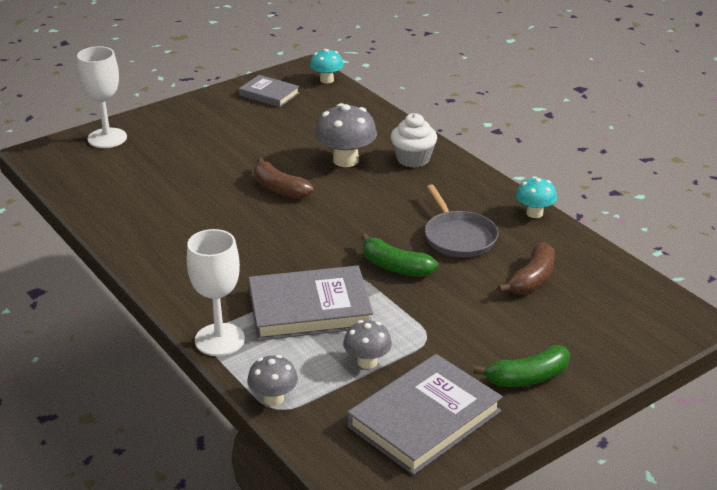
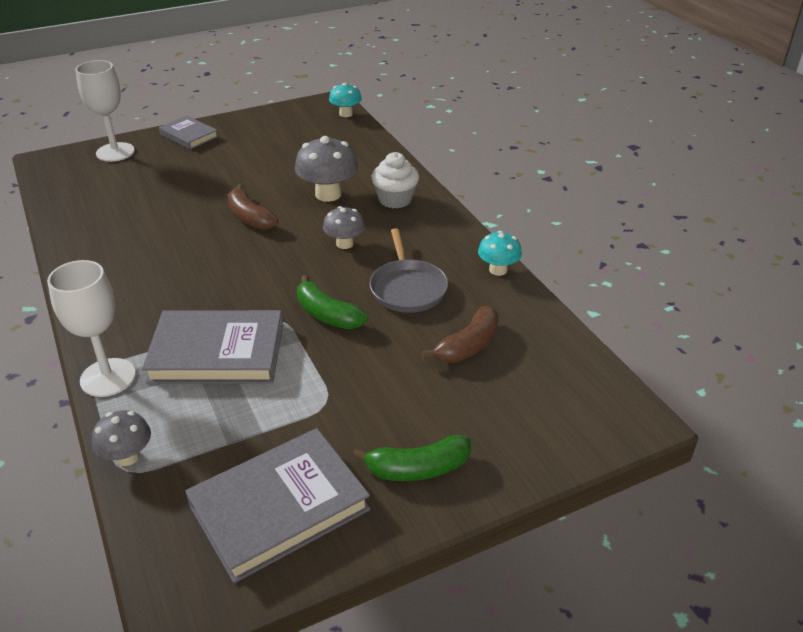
camera: 10 degrees right, 5 degrees up
grey book [239,75,300,107] -> grey book moved to [159,116,218,150]
grey mushroom [343,320,392,369] -> grey mushroom moved to [323,206,365,249]

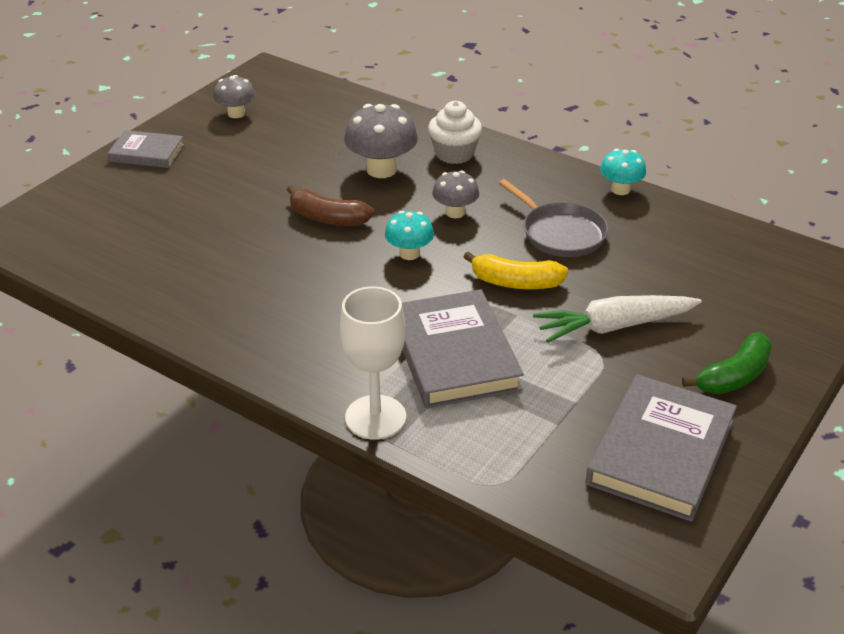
camera: 30 degrees left, 0 degrees up
white goblet [75,60,135,162] -> none
grey mushroom [92,410,151,466] -> grey mushroom moved to [213,75,255,118]
grey book [142,310,283,384] -> grey book turned 75 degrees counterclockwise [402,289,524,409]
green banana [297,275,368,329] -> yellow banana [464,251,568,289]
turquoise mushroom [329,83,362,117] -> turquoise mushroom moved to [385,211,434,260]
brown banana [422,306,499,363] -> none
none -> white carrot [533,295,702,343]

